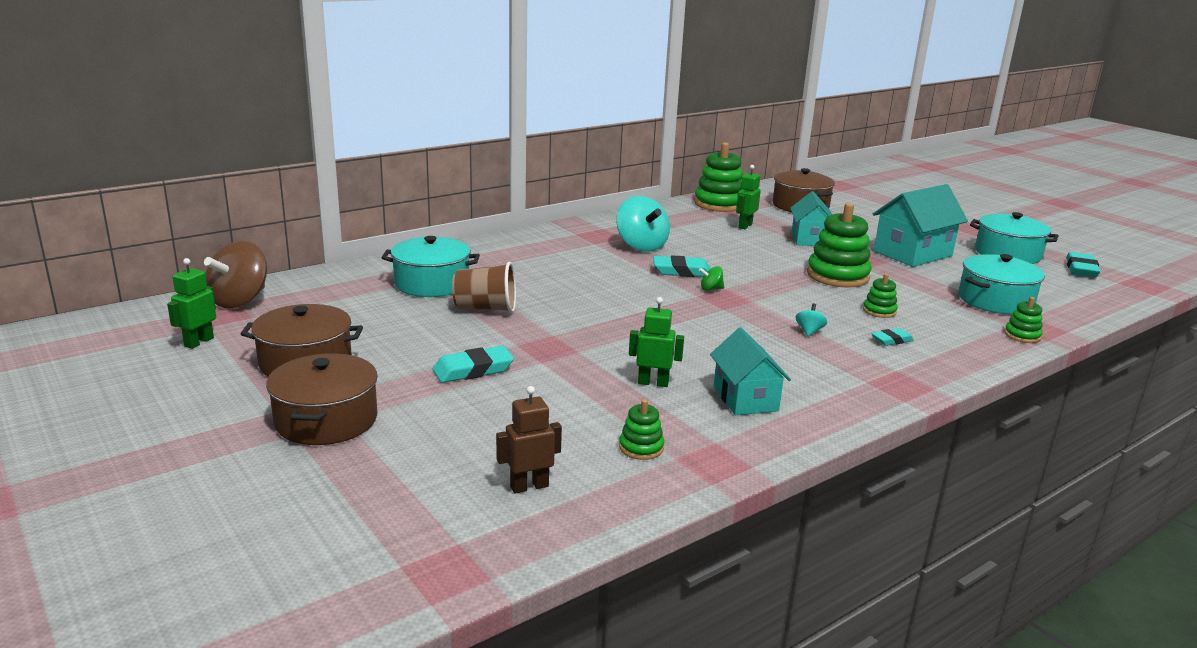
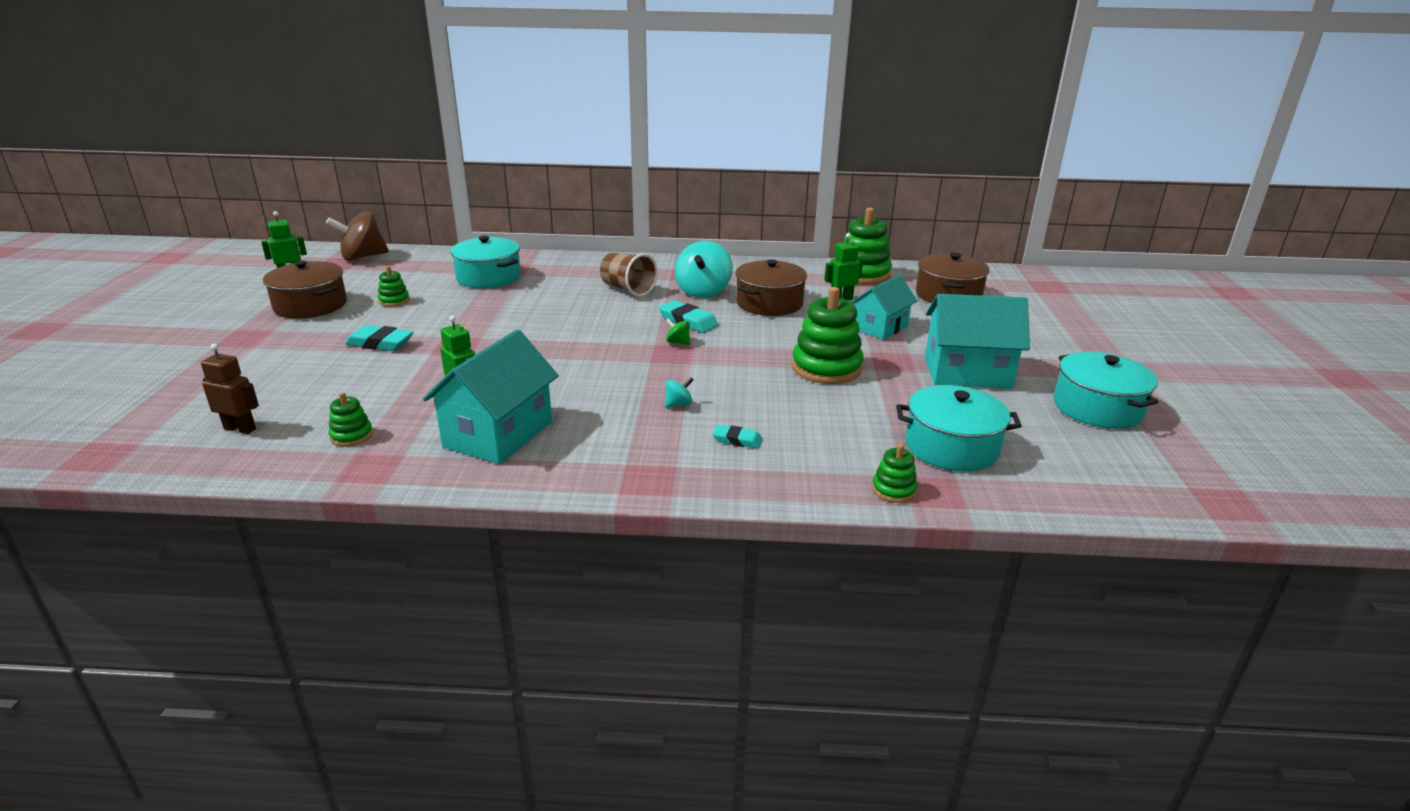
camera: 40 degrees right, 5 degrees up
brown pot [266,353,378,445] -> brown pot moved to [735,259,807,316]
brown cup [452,262,516,313] -> brown cup moved to [600,252,658,297]
turquoise house [710,327,791,415] -> turquoise house [423,329,559,464], size x1.51
green stacking toy [863,274,898,318] -> green stacking toy moved to [378,266,410,307]
turquoise eraser [1066,252,1100,278] -> none

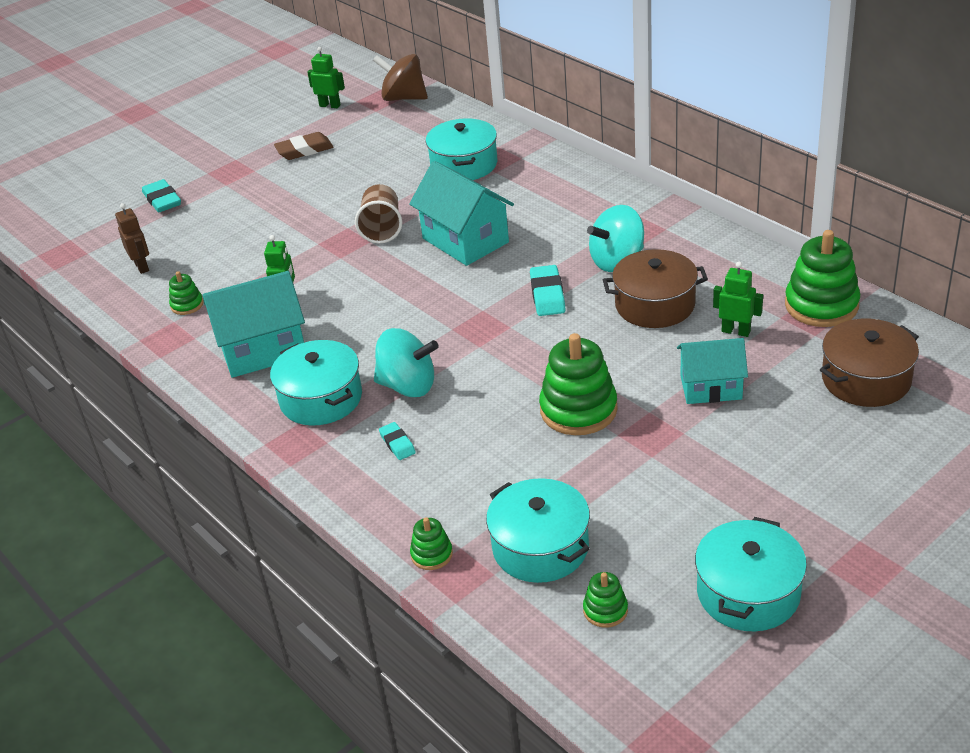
camera: 50 degrees right, 10 degrees up
brown pot [263,260,347,318] -> brown eraser [274,132,334,160]
turquoise eraser [345,325,414,351] -> turquoise eraser moved to [142,179,181,212]
green stacking toy [378,266,410,307] -> green stacking toy moved to [583,572,628,628]
brown cup [600,252,658,297] -> brown cup moved to [355,184,402,244]
turquoise spinning top [665,377,694,408] -> turquoise spinning top [374,328,439,397], size x2.27
green spinning top [666,318,690,345] -> none
turquoise house [925,294,1030,389] -> turquoise house moved to [409,161,514,266]
none -> turquoise pot [270,340,362,425]

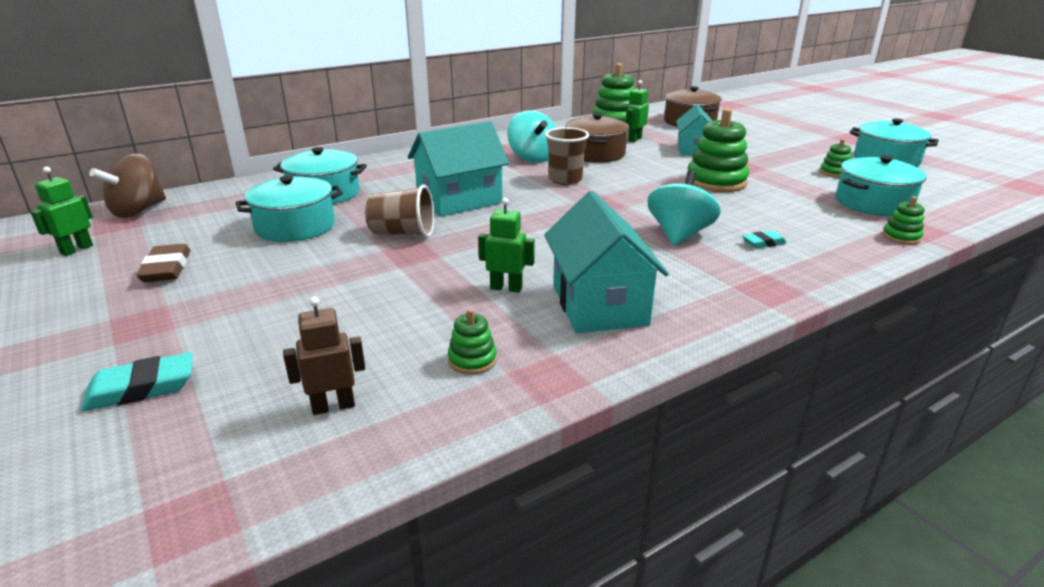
camera: 85 degrees left, 10 degrees down
turquoise pot [270,340,362,425] -> turquoise pot moved to [235,176,343,242]
turquoise eraser [530,265,566,316] -> brown cup [545,127,589,185]
green stacking toy [583,572,628,628] -> green stacking toy moved to [820,139,851,178]

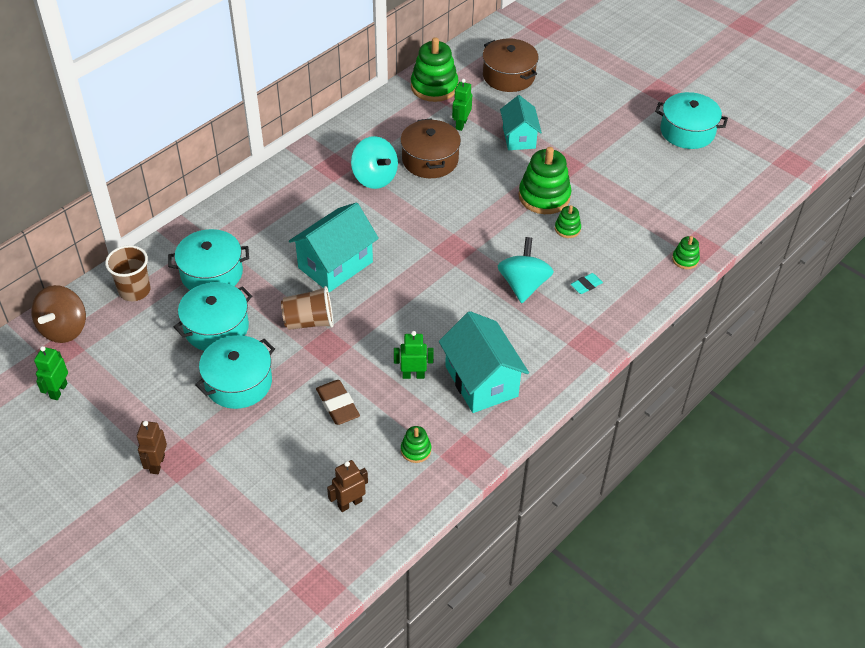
camera: 15 degrees left, 20 degrees up
turquoise eraser [81,352,193,411] -> none
brown eraser [137,244,190,282] -> brown eraser moved to [316,380,360,425]
brown cup [545,127,589,185] -> brown cup moved to [105,245,150,301]
green stacking toy [820,139,851,178] -> green stacking toy moved to [555,205,581,238]
turquoise pot [836,155,927,216] -> turquoise pot moved to [195,335,275,409]
none -> brown robot [137,421,167,474]

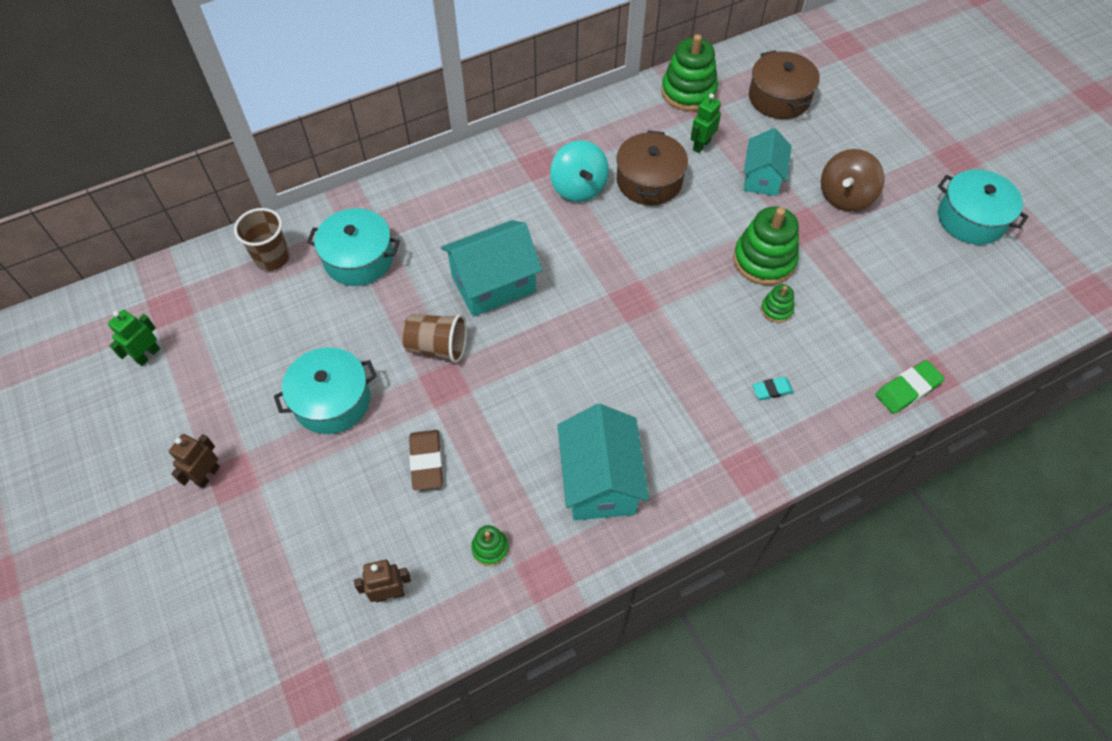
camera: 20 degrees right, 10 degrees up
brown spinning top [31,285,86,343] -> brown spinning top moved to [821,149,885,211]
turquoise pot [174,282,252,351] -> none
green robot [394,331,434,379] -> none
turquoise spinning top [498,237,554,303] -> none
green stacking toy [672,236,700,269] -> green eraser [876,360,945,414]

